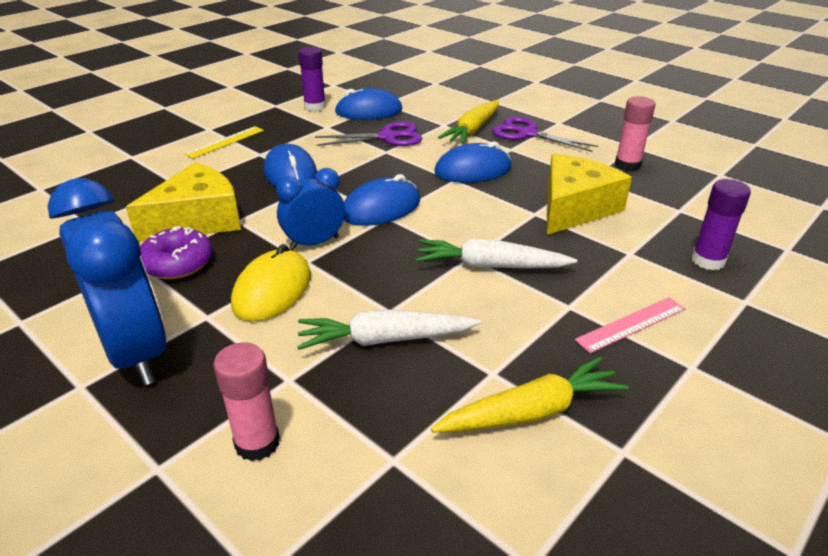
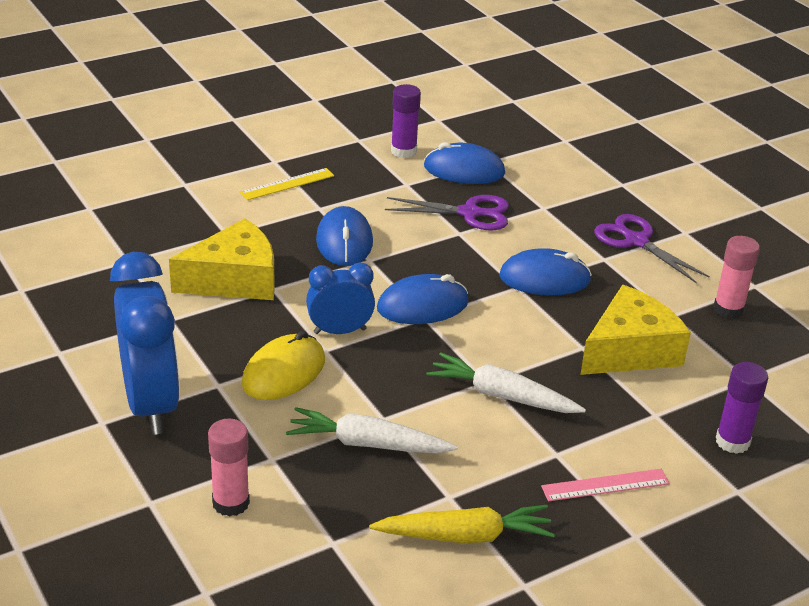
camera: 15 degrees right, 0 degrees up
purple donut [140,226,213,279] -> none
yellow carrot [438,100,499,144] -> none

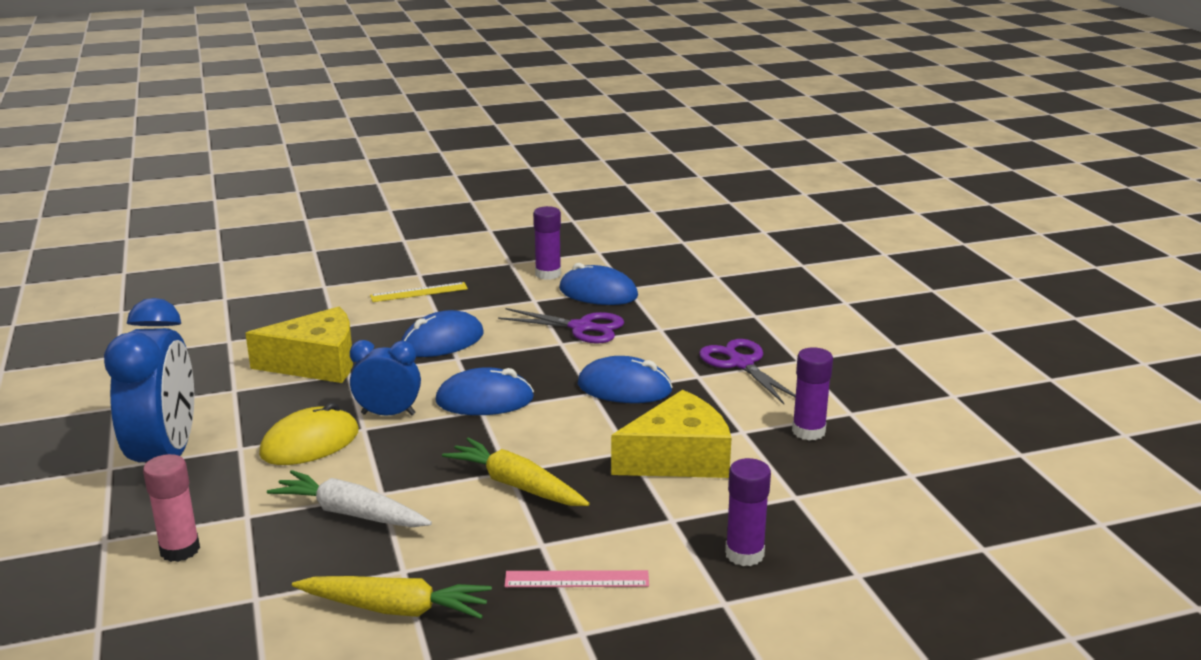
camera: 15 degrees right, 10 degrees down
blue mouse [316,206,373,266] -> blue mouse turned 45 degrees clockwise [401,310,484,357]
white carrot [427,352,586,413] -> yellow carrot [442,438,590,506]
pink glue stick [713,236,760,319] -> purple glue stick [792,347,833,441]

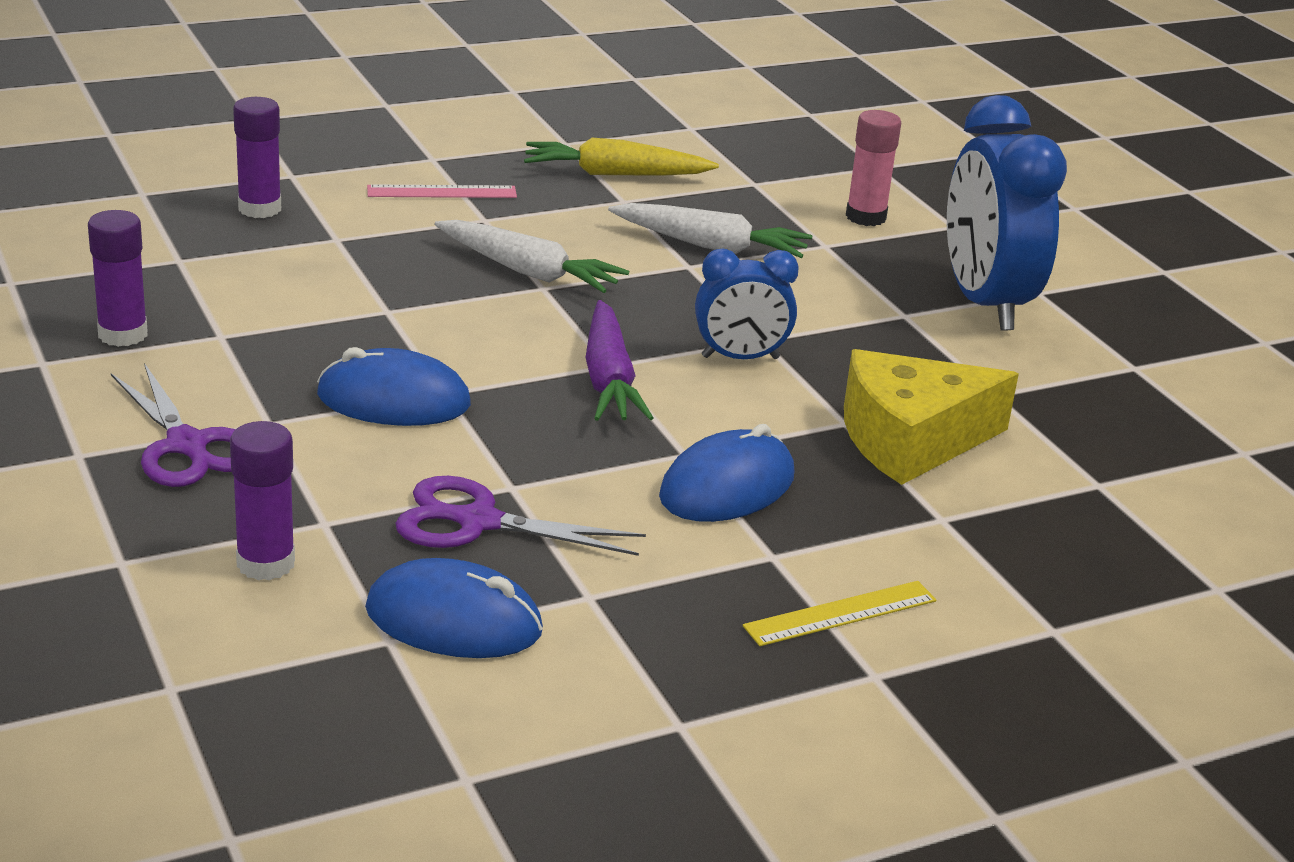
camera: 170 degrees right, 5 degrees up
yellow mouse [259,402,359,465] -> none
blue mouse [435,367,534,415] -> purple carrot [585,300,653,421]
yellow carrot [442,438,590,506] -> white carrot [435,220,629,293]
purple glue stick [533,206,561,280] -> purple glue stick moved to [230,421,295,580]
yellow cheese [611,390,732,478] -> none

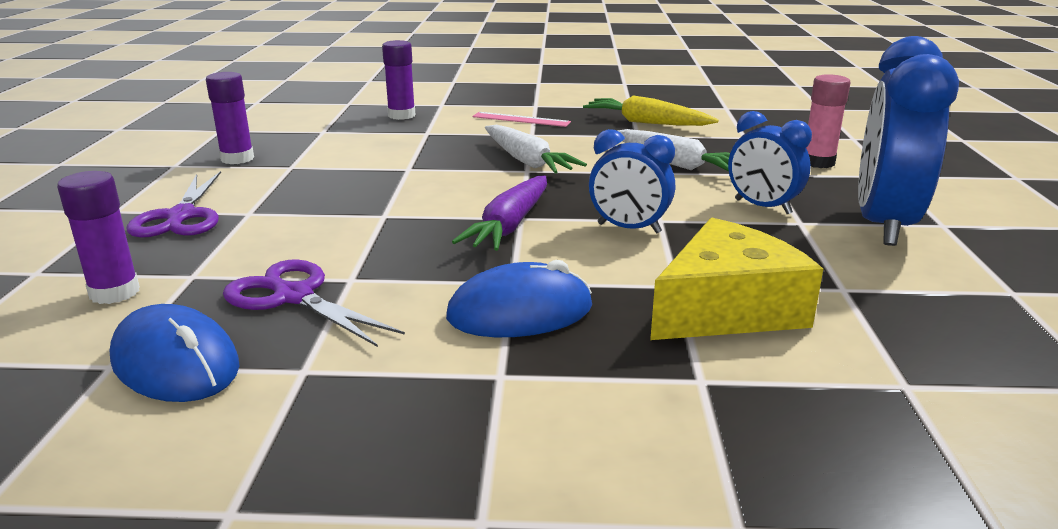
camera: 30 degrees right, 5 degrees down
blue mouse [317,347,471,426] -> none
yellow ruler [743,581,937,646] -> none
yellow cheese [844,349,1019,485] -> yellow cheese turned 135 degrees clockwise [650,218,823,340]
none -> blue clock [728,111,812,214]

